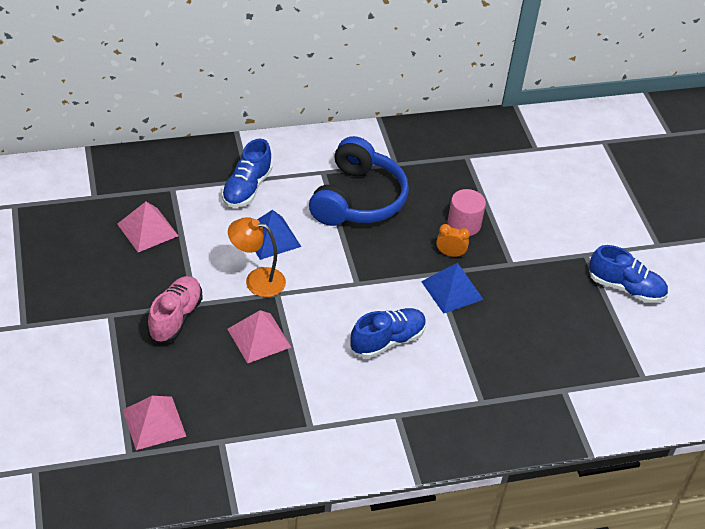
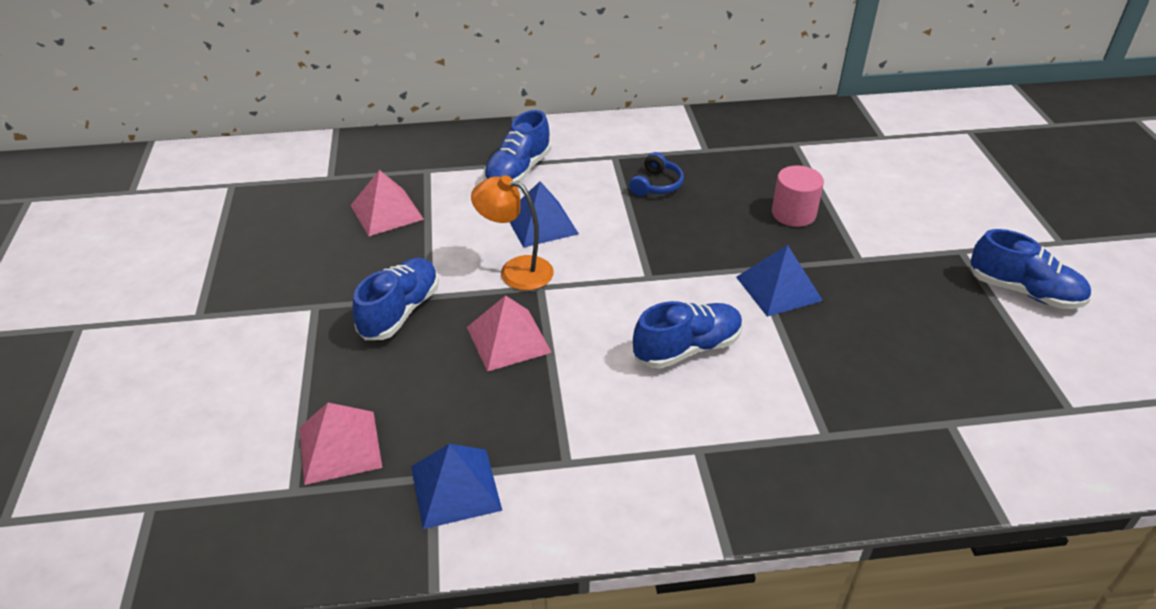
camera: 10 degrees right, 5 degrees down
pink shoe [147,276,203,343] -> blue shoe [352,258,439,340]
blue headphones [309,136,409,226] -> blue headphones [629,152,684,196], size x0.43
orange clock [436,224,470,257] -> none
none -> blue pyramid [411,444,502,529]

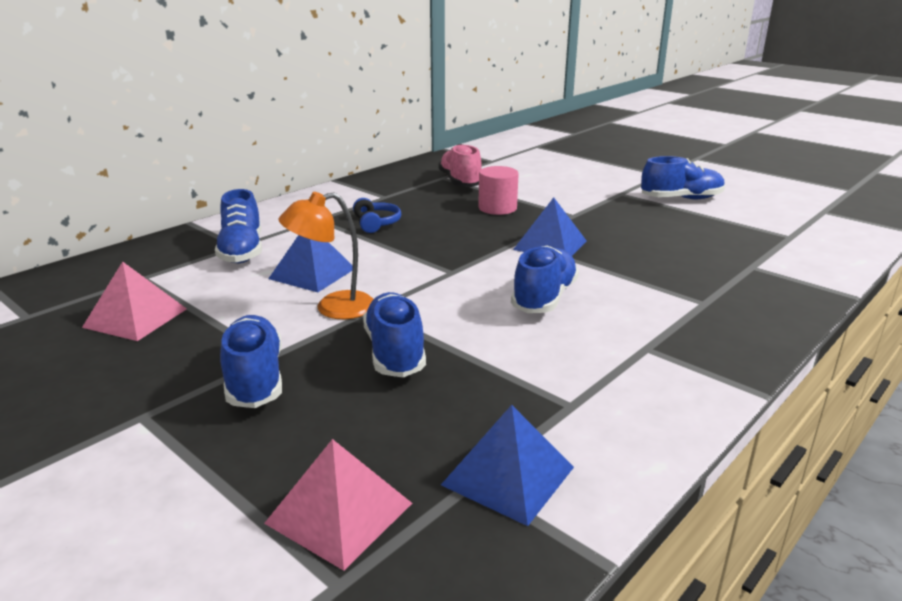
camera: 40 degrees left, 15 degrees down
pink pyramid [467,295,552,372] -> blue shoe [363,292,426,378]
none -> pink shoe [438,144,482,187]

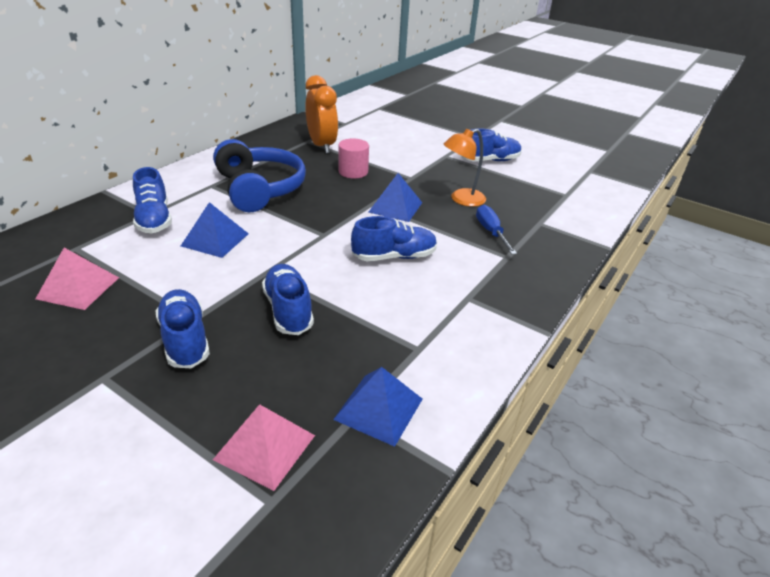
camera: 10 degrees left, 10 degrees up
orange lamp [279,192,373,319] -> orange lamp moved to [444,129,486,207]
blue headphones [353,198,401,233] -> blue headphones [213,139,306,212], size x2.33
pink shoe [438,144,482,187] -> orange clock [305,75,338,154]
blue shoe [511,245,579,313] -> blue shoe turned 60 degrees clockwise [351,216,437,261]
none -> blue screwdriver [476,205,517,255]

